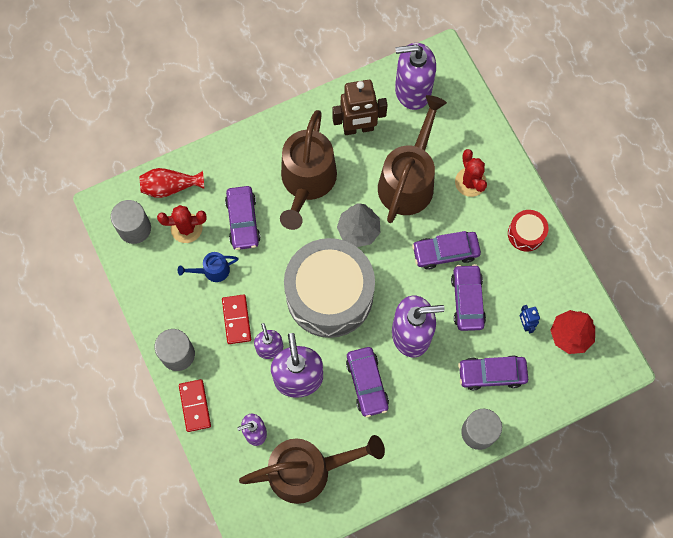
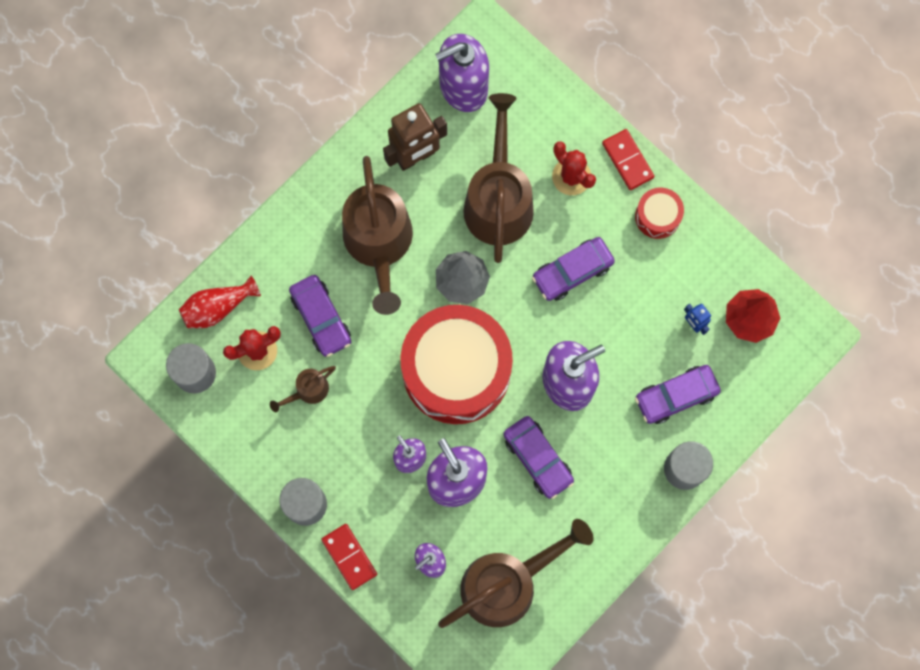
camera: 20 degrees left, 5 degrees up
blue watering can [178,252,239,282] -> brown watering can [270,366,336,412]
red domino [222,294,251,344] -> red domino moved to [602,129,654,190]
grey drum [284,238,375,338] -> red drum [400,305,513,424]
purple car [451,264,486,331] -> none

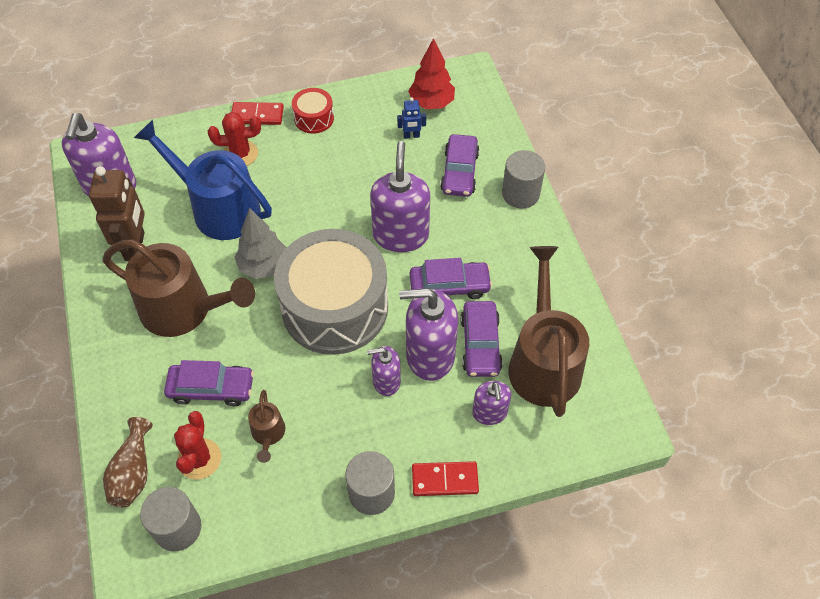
camera: 60 degrees left, 20 degrees down
red vase [179,276,261,328] -> brown vase [103,417,153,507]
red drum [400,305,513,424] -> grey drum [274,229,388,355]
brown watering can [463,93,534,263] -> blue watering can [134,120,272,240]
purple car [532,237,615,301] -> purple car moved to [460,301,503,377]

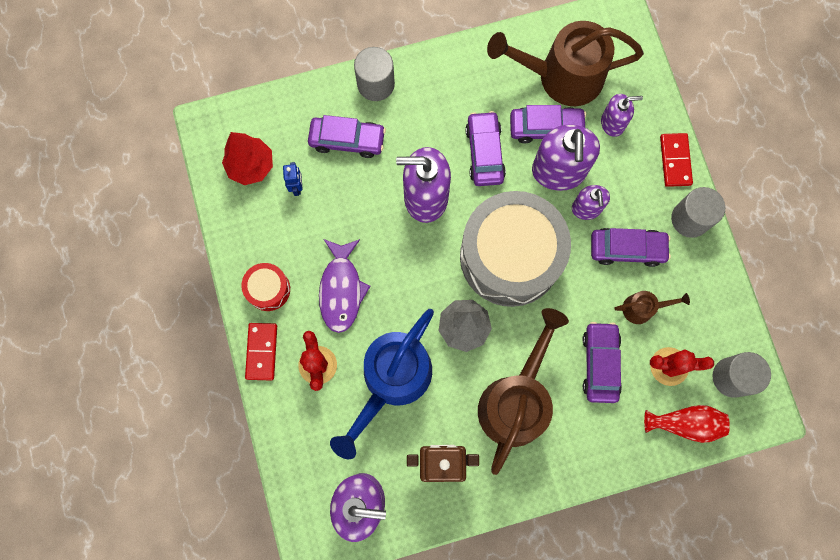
camera: 90 degrees left, 20 degrees up
brown vase [103,417,153,507] -> red vase [644,405,730,443]
none -> purple fish [319,239,370,333]
none -> purple car [591,228,671,267]

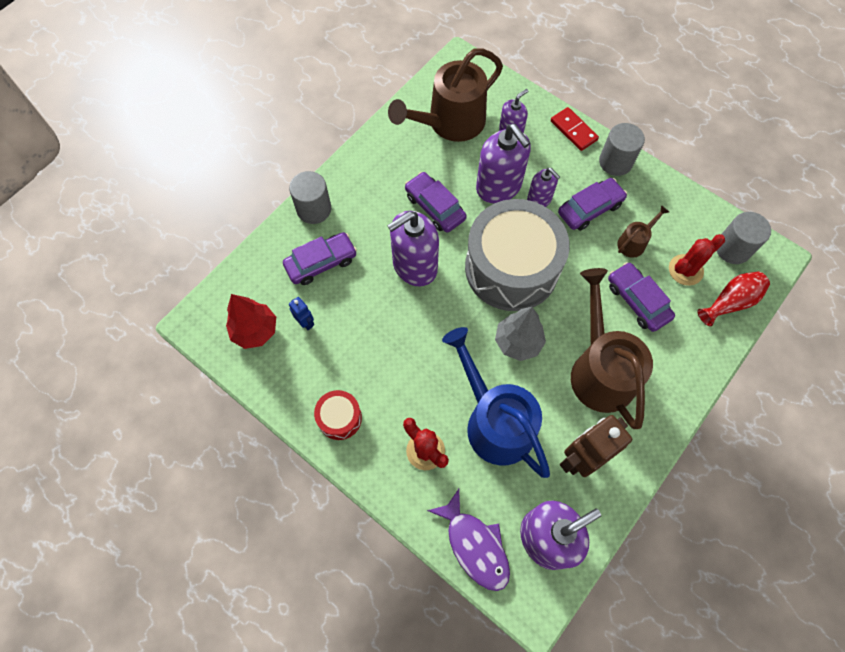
camera: 35 degrees left, 10 degrees down
red domino [245,323,277,381] -> none
purple fish [319,239,370,333] -> purple fish moved to [427,489,510,591]
blue watering can [330,309,434,459] -> blue watering can turned 150 degrees clockwise [442,327,550,478]
purple car [510,105,586,143] -> none

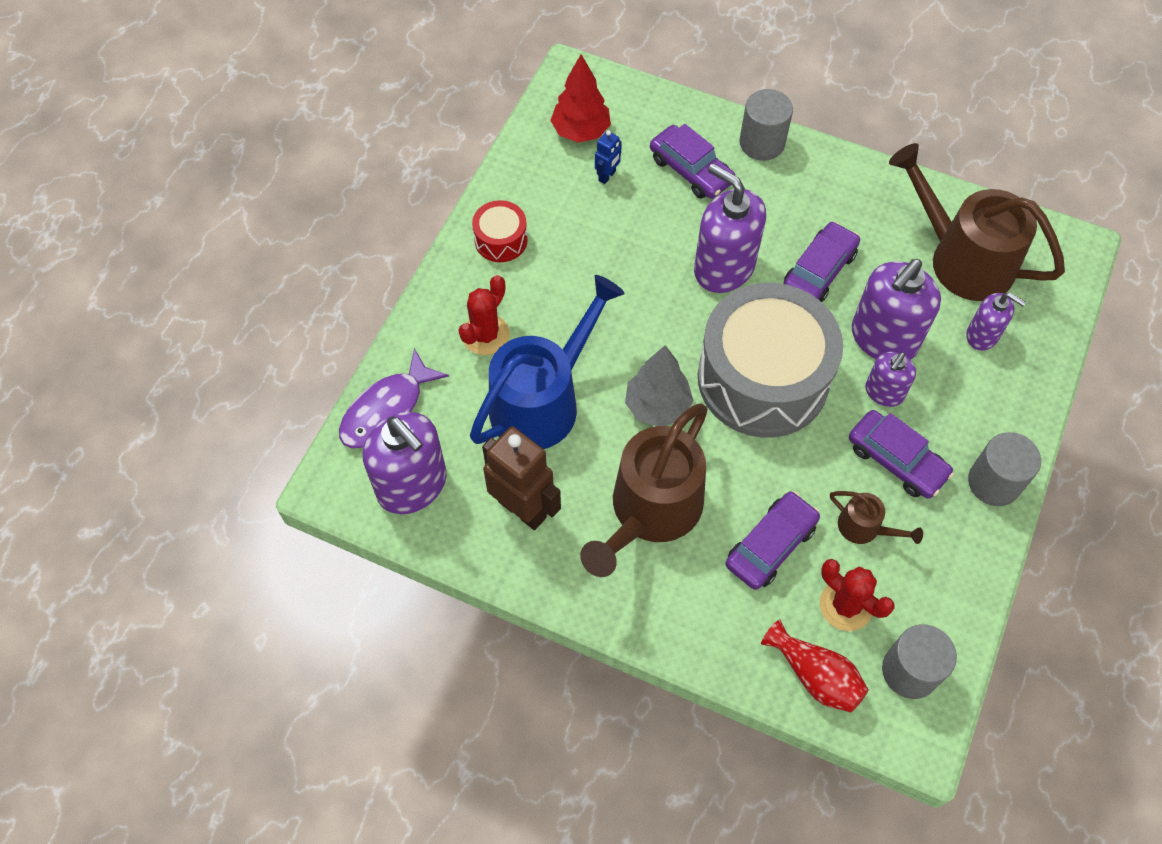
camera: 75 degrees right, 5 degrees down
red domino [551,107,599,151] -> none
brown watering can [571,268,653,429] -> brown watering can turned 150 degrees clockwise [580,403,708,577]

